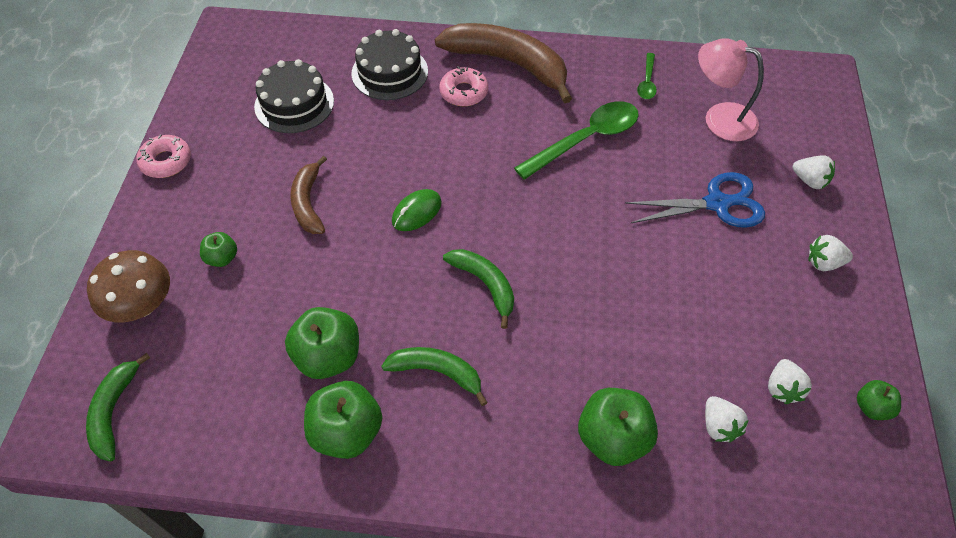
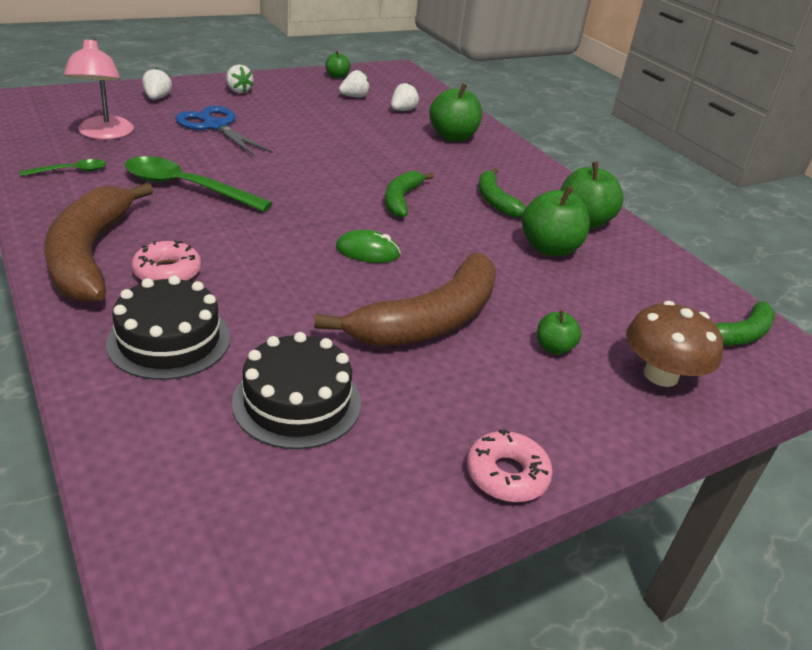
camera: 130 degrees left, 20 degrees down
brown banana [290,156,327,234] -> brown banana [314,253,497,347], size x1.81

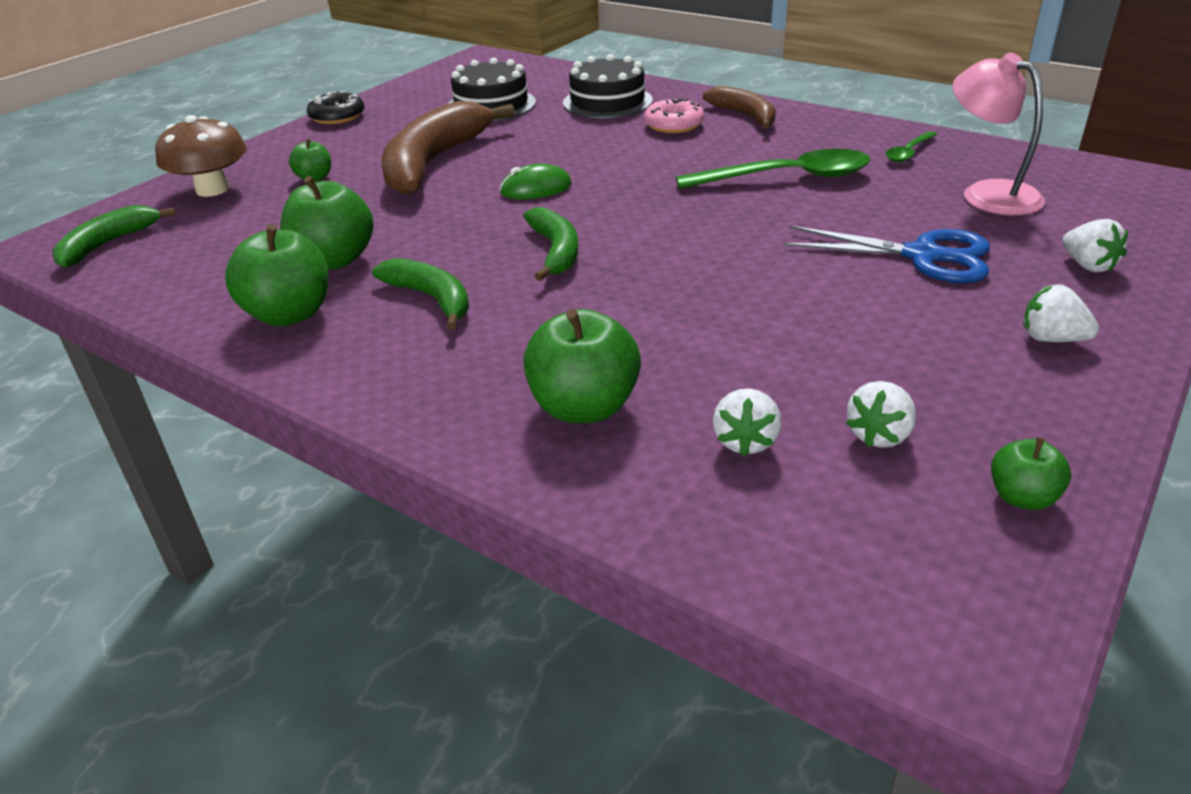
camera: 160 degrees right, 0 degrees up
brown banana [44,183,153,303] -> brown banana [703,86,776,129], size x0.55
pink donut [467,429,553,502] -> black donut [307,91,365,124]

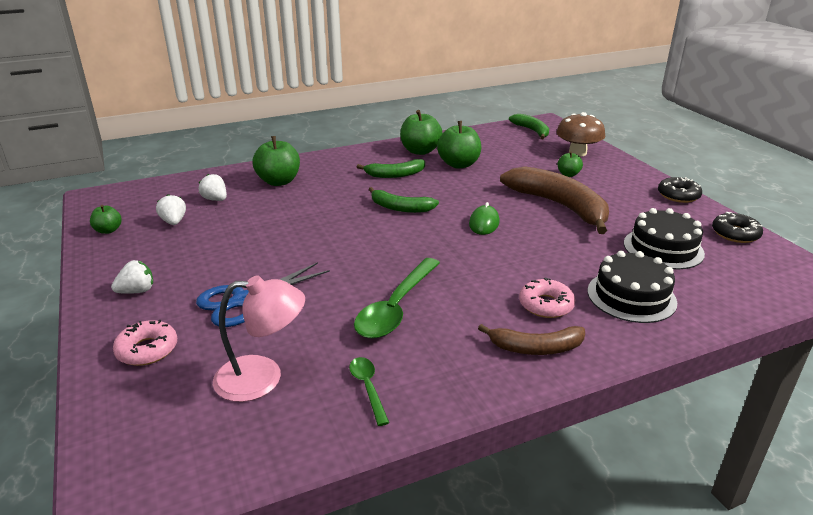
camera: 120 degrees right, 5 degrees down
white strawberry [1062,219,1128,272] -> pink donut [113,320,177,366]
none -> black donut [712,212,763,243]

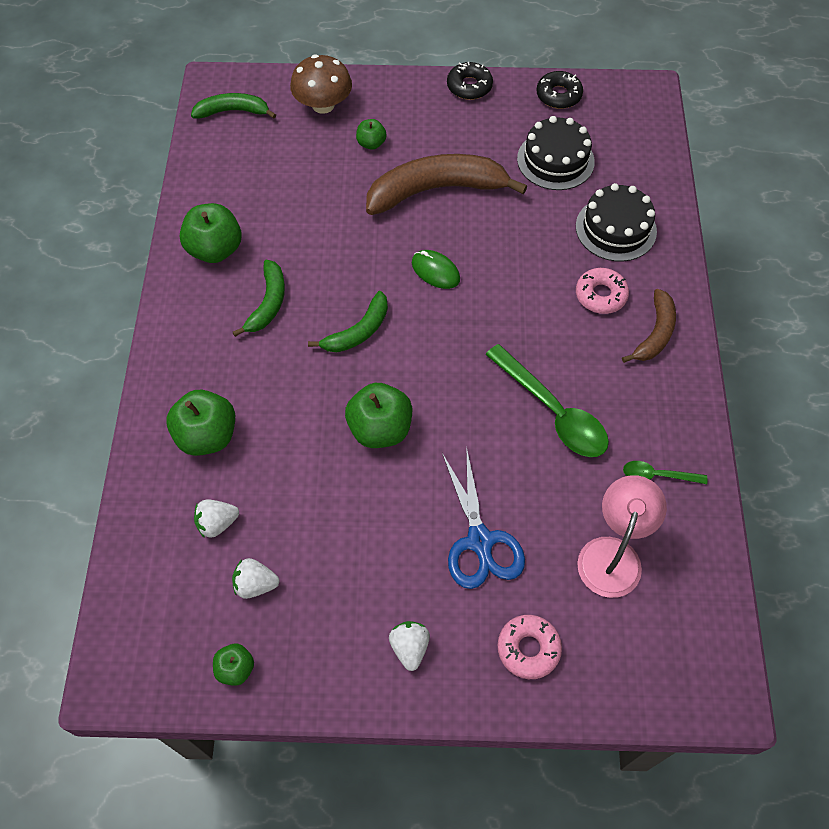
camera: 65 degrees left, 30 degrees up
green apple [437,121,481,168] -> green apple moved to [345,383,412,448]

